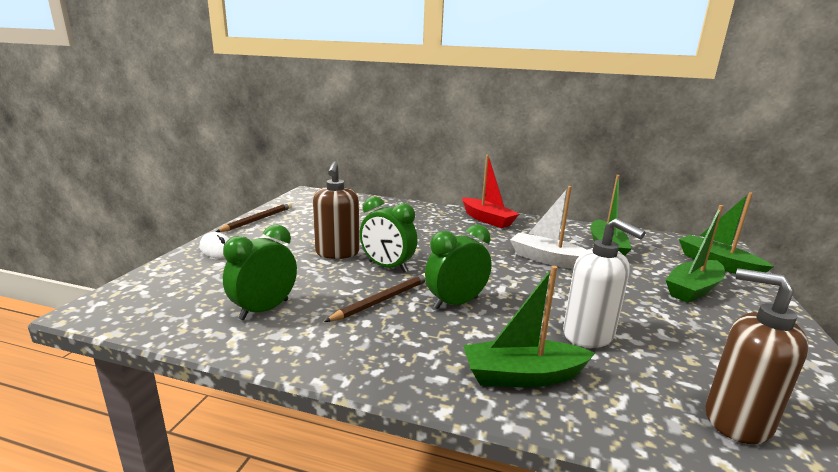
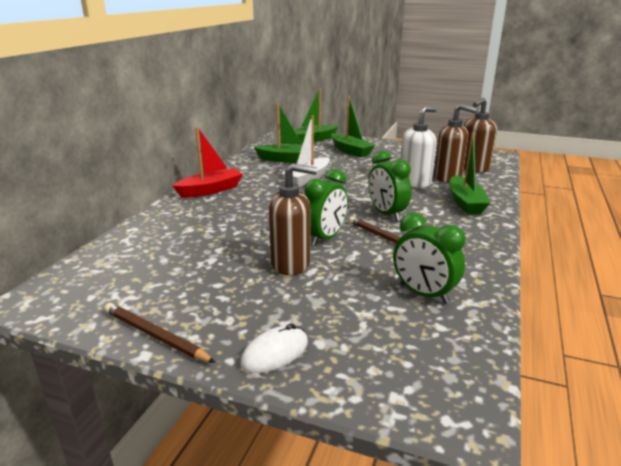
camera: 85 degrees left, 5 degrees up
none -> brown soap dispenser [434,104,477,183]

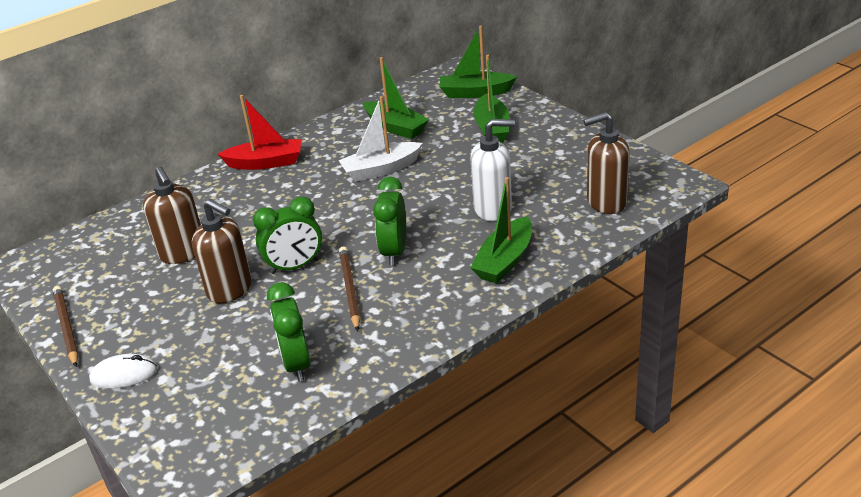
camera: 35 degrees right, 10 degrees up
brown soap dispenser [434,104,477,183] -> brown soap dispenser moved to [143,166,201,264]

